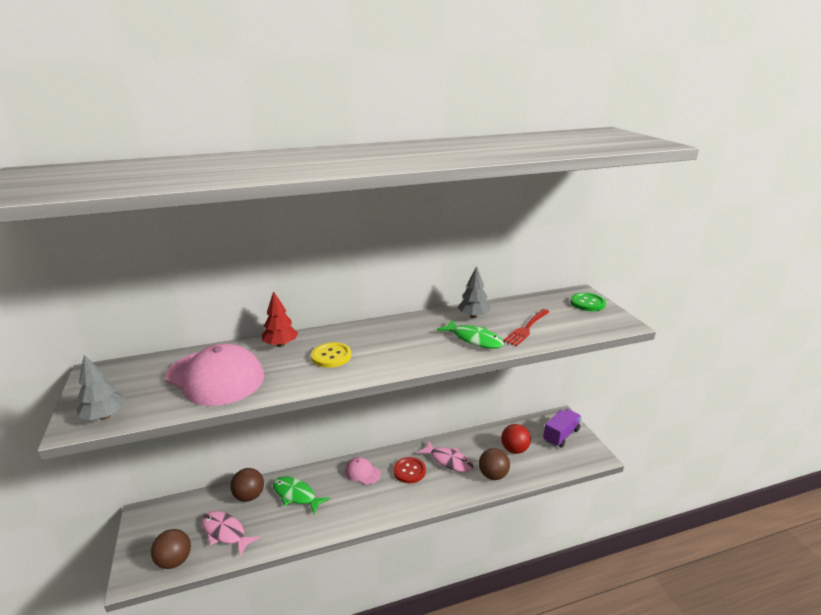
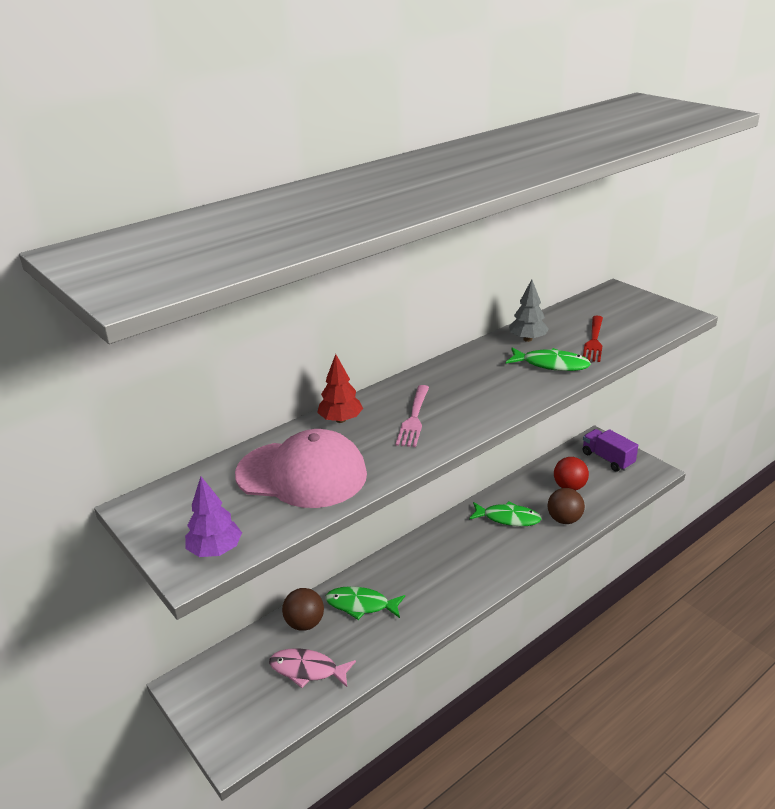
camera: 20 degrees left, 5 degrees up
grey tree [77,355,126,420] -> purple tree [185,477,242,557]
brown ball [151,529,191,569] -> none
yellow button [311,342,351,368] -> pink fork [396,385,429,447]
pink cap [345,457,381,485] -> none
red button [394,457,426,483] -> none
pink fish [417,441,474,472] -> green fish [469,501,542,526]
purple truck [543,409,581,448] -> purple truck turned 60 degrees counterclockwise [583,429,638,472]
green button [571,293,606,311] -> none

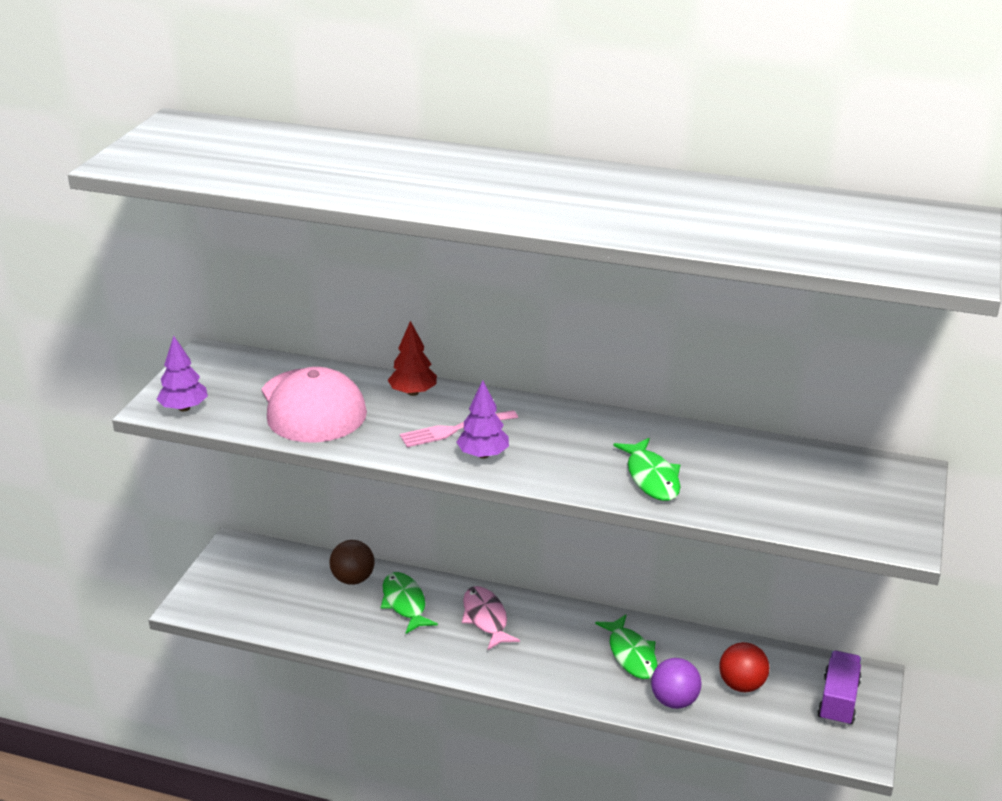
camera: 55 degrees right, 0 degrees up
pink fish [269,648,356,688] -> pink fish moved to [462,586,520,650]
grey tree [509,280,549,342] -> none
brown ball [548,488,585,524] -> purple ball [651,658,702,709]
red fork [583,316,603,362] -> none
none -> purple tree [456,380,509,458]

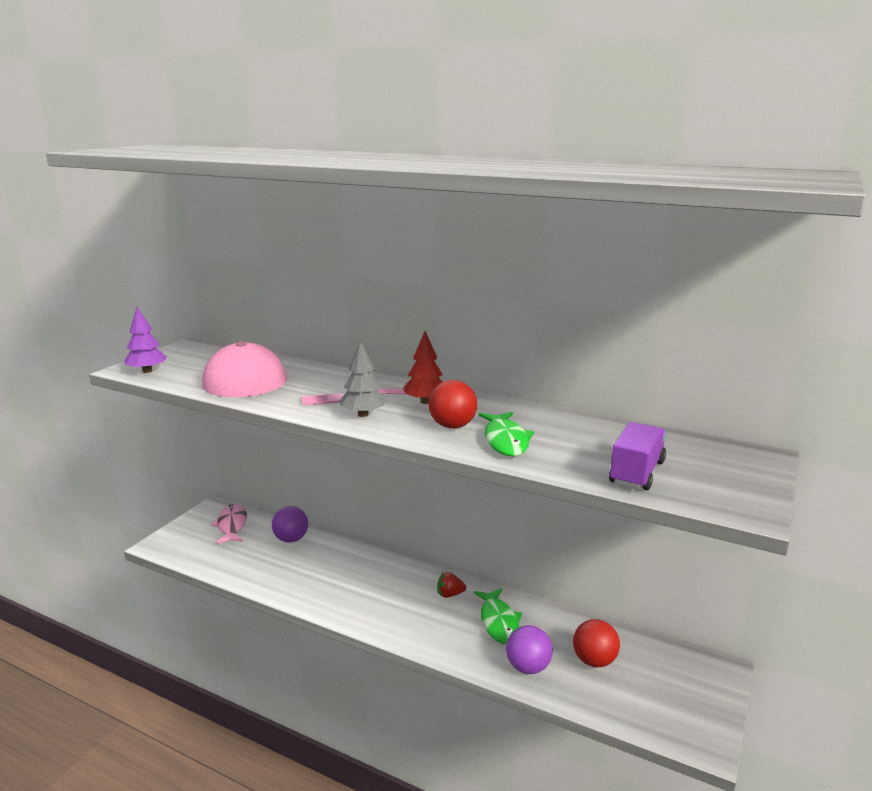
camera: 10 degrees right, 10 degrees down
brown ball [330,540,375,585] -> purple ball [272,506,308,542]
green fish [381,572,438,634] -> none
red tree [388,321,437,396] -> red tree moved to [403,331,443,404]
purple tree [456,380,509,458] -> grey tree [340,341,386,417]
pink fish [462,586,520,650] -> pink fish moved to [210,504,247,544]
purple truck [817,651,862,726] -> purple truck moved to [609,422,666,490]
none -> red ball [429,380,477,428]
none -> red strawberry [437,572,466,598]

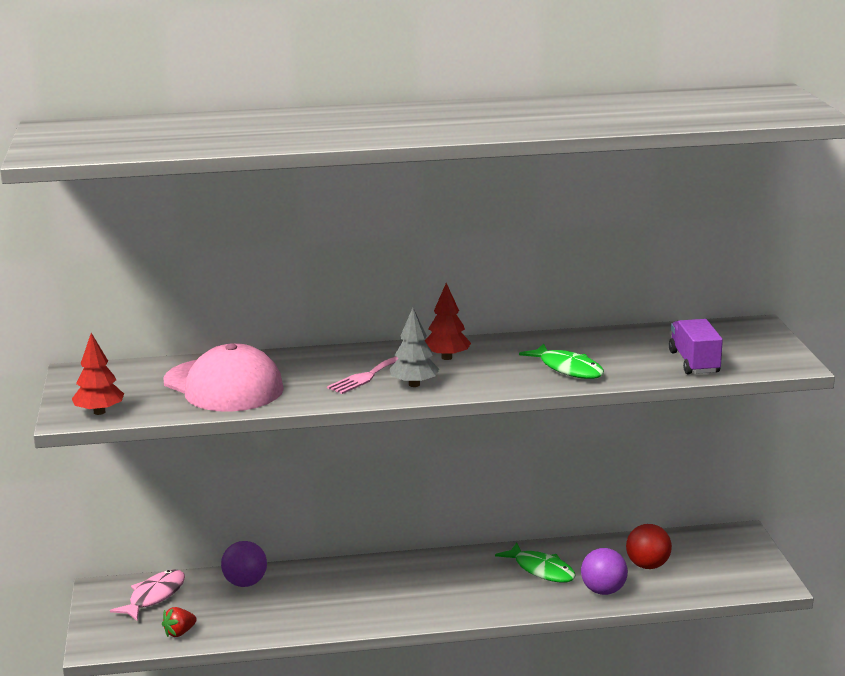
camera: 35 degrees left, 0 degrees up
purple tree [124,307,167,373] -> red tree [72,333,124,415]
pink fish [210,504,247,544] -> pink fish turned 75 degrees clockwise [110,569,185,621]
red ball [429,380,477,428] -> none
red strawberry [437,572,466,598] -> red strawberry moved to [162,607,197,637]

